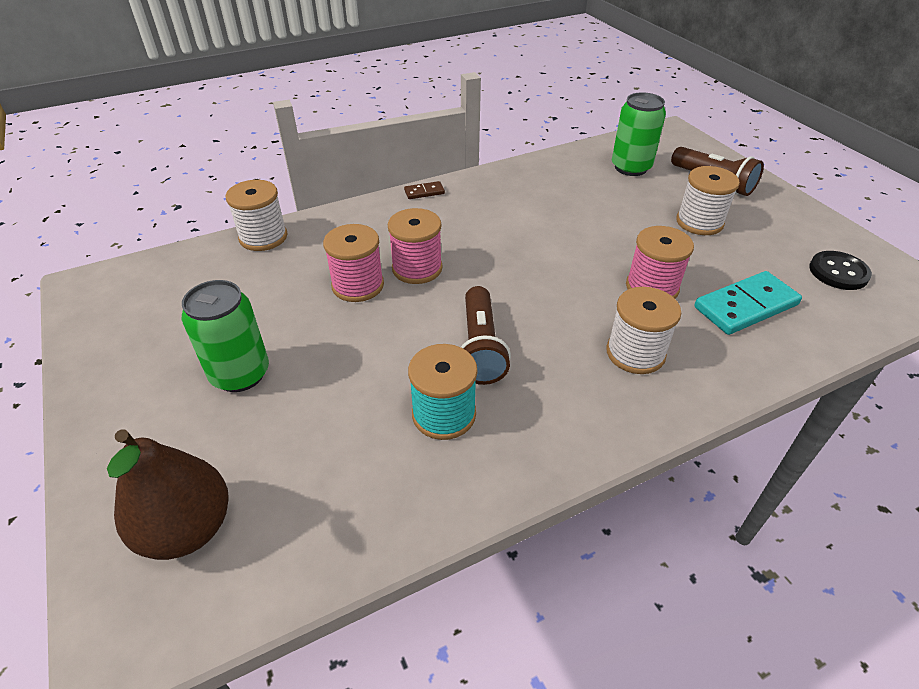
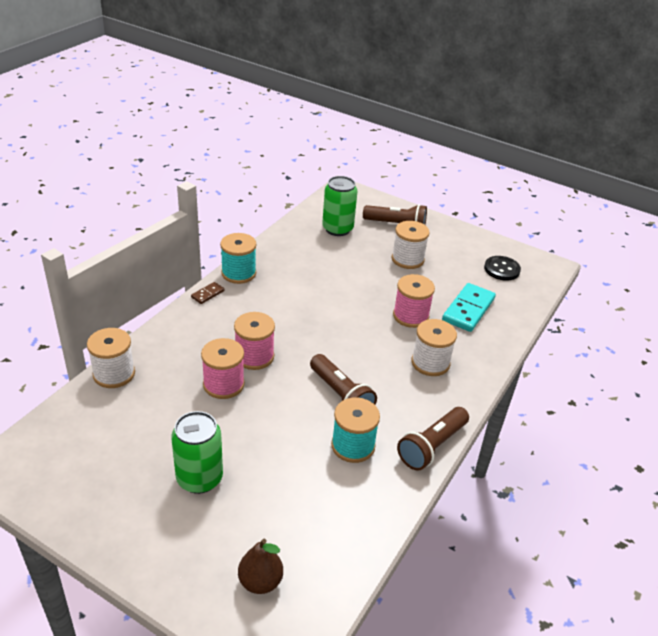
camera: 35 degrees left, 5 degrees down
brown pear [107,429,229,560] -> brown pear [238,539,283,594], size x0.64
none -> turquoise spool [220,233,256,284]
none -> brown flashlight [397,407,469,471]

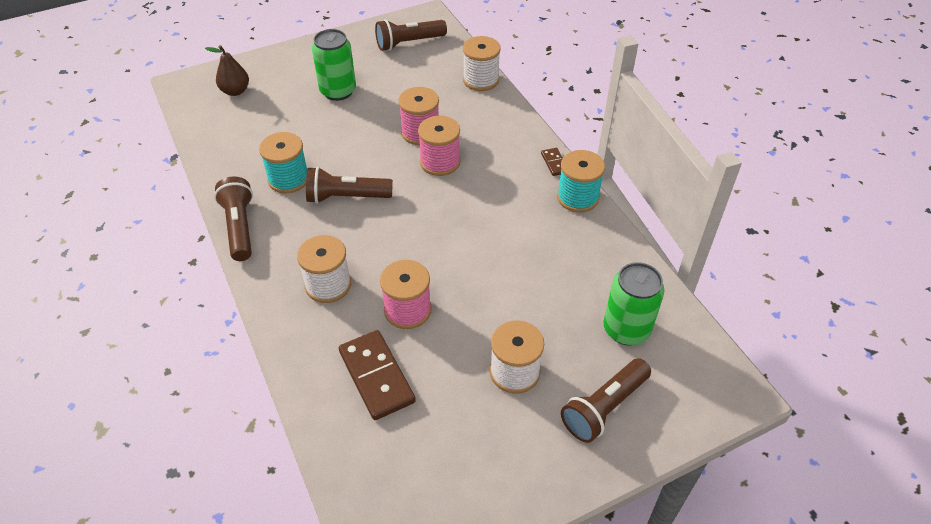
camera: 125 degrees right, 10 degrees up
turquoise domino [442,283,496,332] -> brown domino [339,330,416,420]
black button [484,256,521,281] -> none
none -> brown flashlight [375,19,447,51]

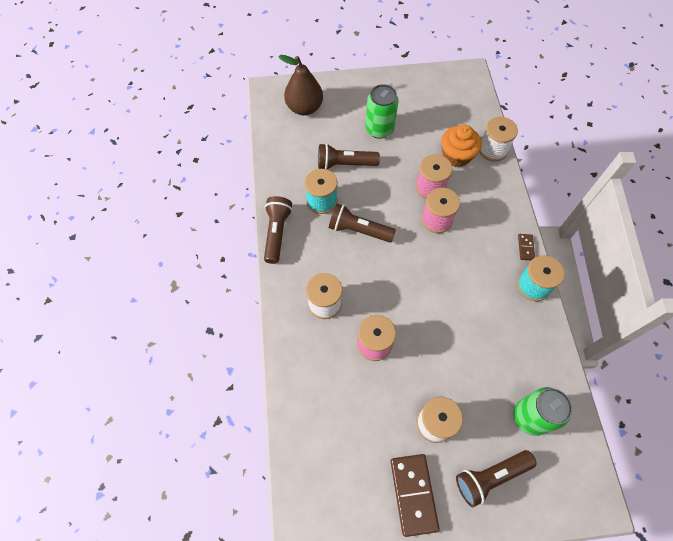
camera: 20 degrees right, 15 degrees up
brown pear [205,45,249,96] -> brown pear [278,55,323,115], size x1.55
brown domino [339,330,416,420] -> brown domino moved to [391,454,440,537]
brown flashlight [375,19,447,51] -> brown flashlight moved to [318,143,380,169]
none -> orange cupcake [441,125,482,167]

